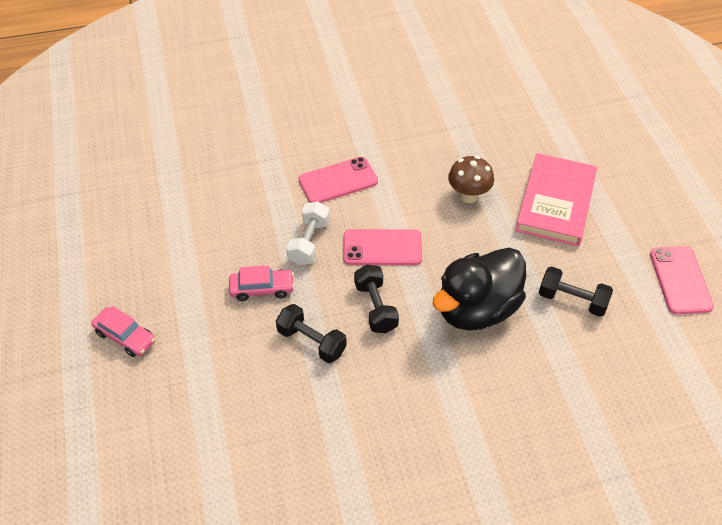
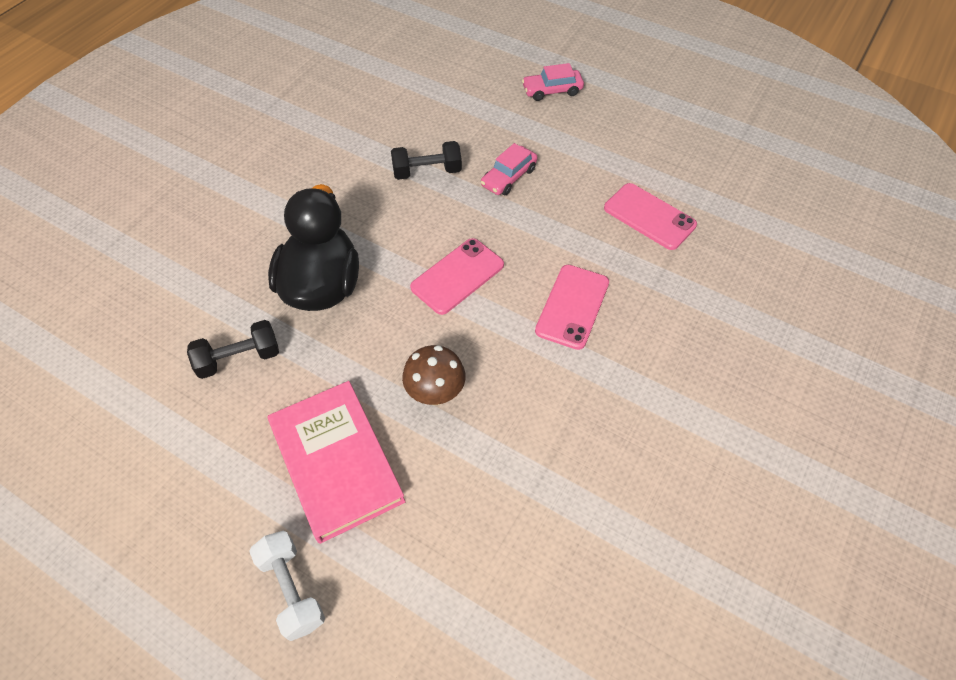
camera: 135 degrees right, 5 degrees up
white dumbbell [286,201,330,265] -> white dumbbell moved to [249,531,325,641]
black dumbbell [354,264,399,333] -> none
pink phone [650,246,714,314] -> pink phone moved to [604,183,697,250]

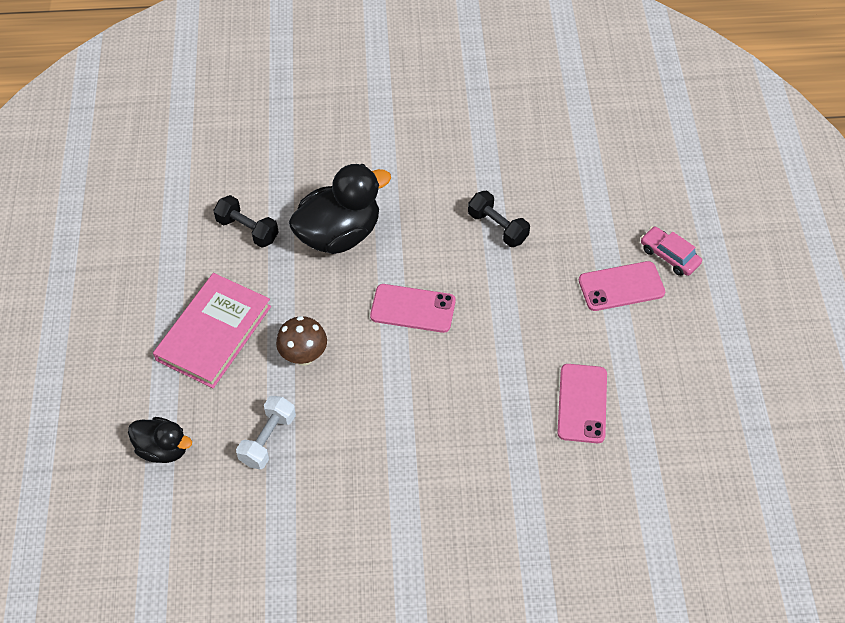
camera: 55 degrees right, 0 degrees up
white dumbbell [249,531,325,641] -> white dumbbell moved to [236,396,296,469]
pink car [481,143,538,195] -> none
pink phone [535,265,609,350] -> pink phone moved to [579,261,665,311]
none -> black duck [128,417,192,463]

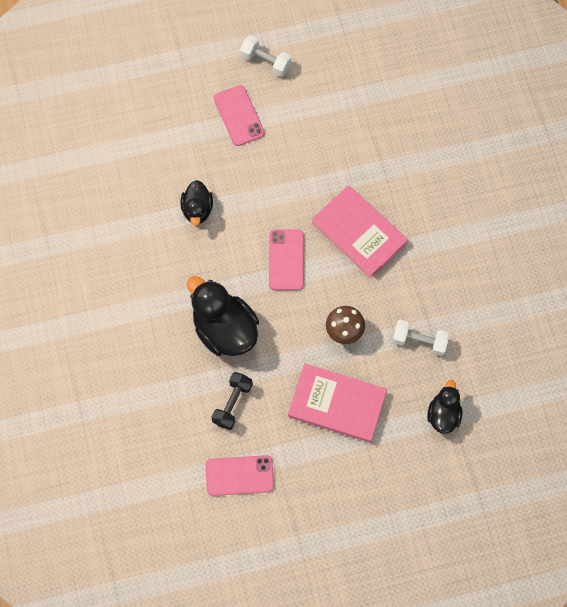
camera: 100 degrees left, 15 degrees up
black dumbbell [468,191,530,247] -> black duck [180,180,213,226]
pink phone [557,364,607,443] -> pink phone moved to [206,455,274,496]
pink car [641,226,702,276] -> none
none -> white dumbbell [240,35,291,77]
none -> pink book [312,185,408,278]

